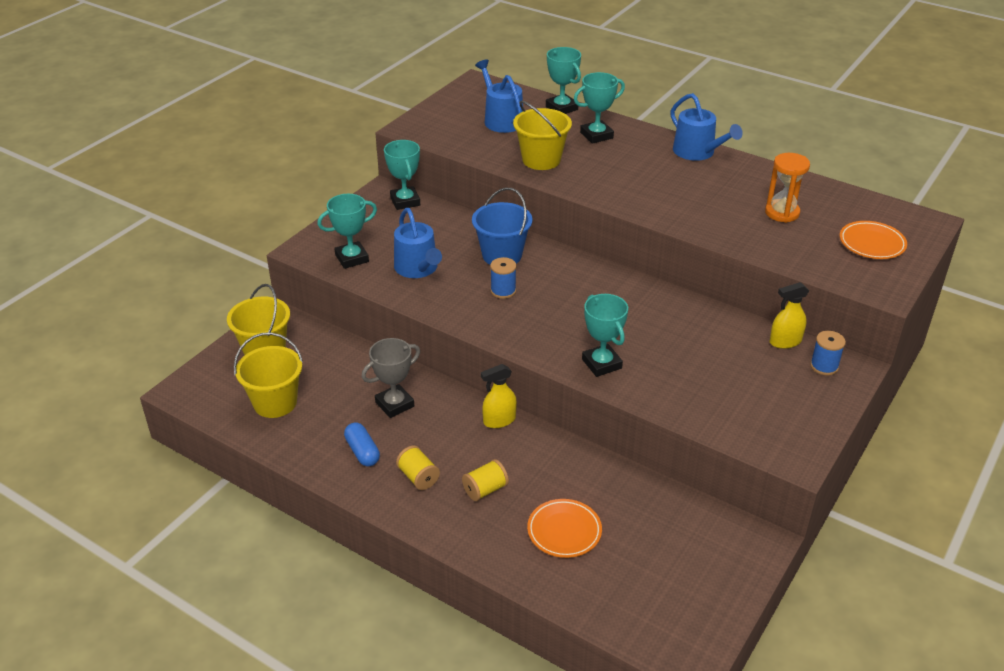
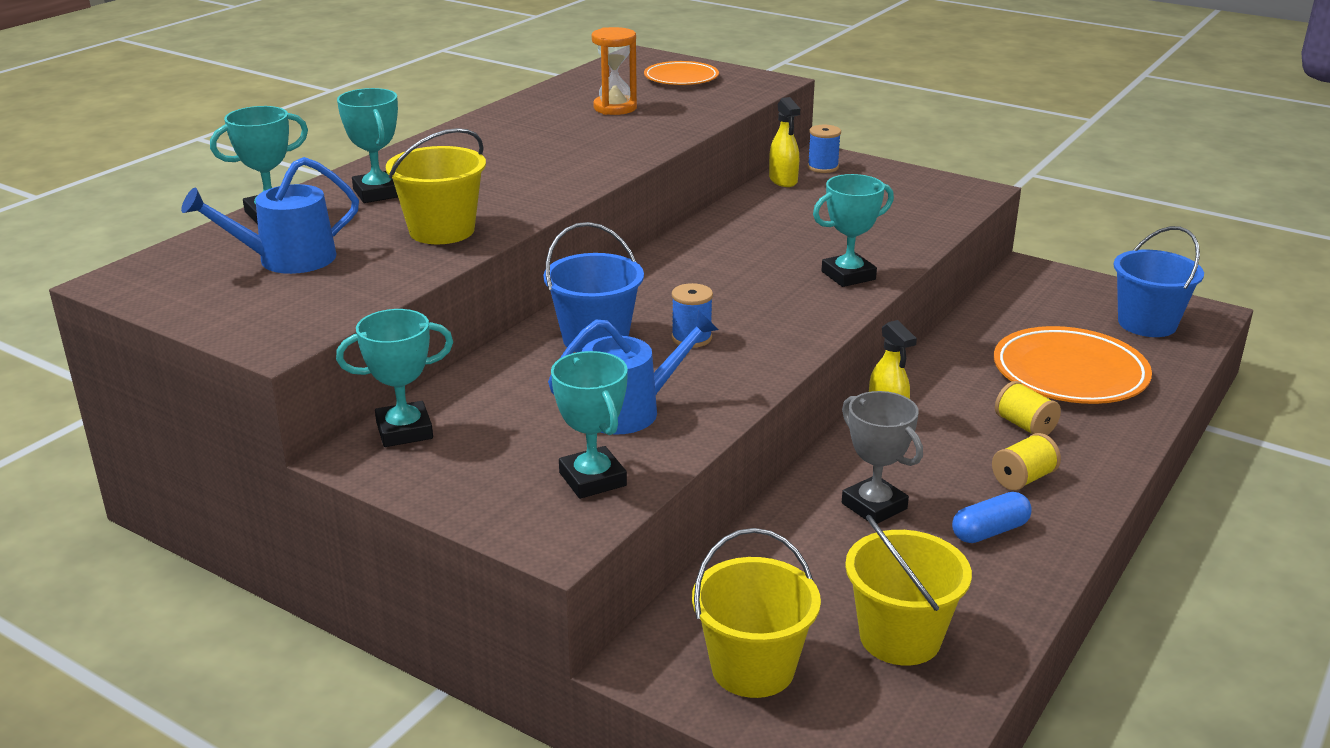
camera: 90 degrees left, 10 degrees down
orange plate [527,499,602,558] -> orange plate [994,326,1152,404], size x1.65
blue watering can [670,93,743,161] -> none
none -> blue bucket [1113,226,1204,337]

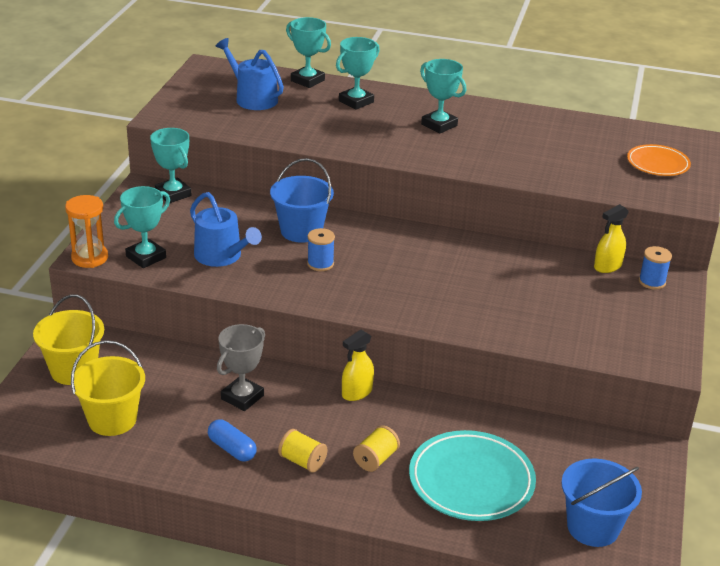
camera: 70 degrees right, 5 degrees up
yellow bucket [386,128,486,244] -> none
orange hourglass [592,27,637,115] -> orange hourglass moved to [65,195,108,268]
turquoise trophy [813,174,894,287] -> turquoise trophy moved to [420,59,466,133]
orange plate [994,326,1152,404] -> turquoise plate [409,430,536,521]

